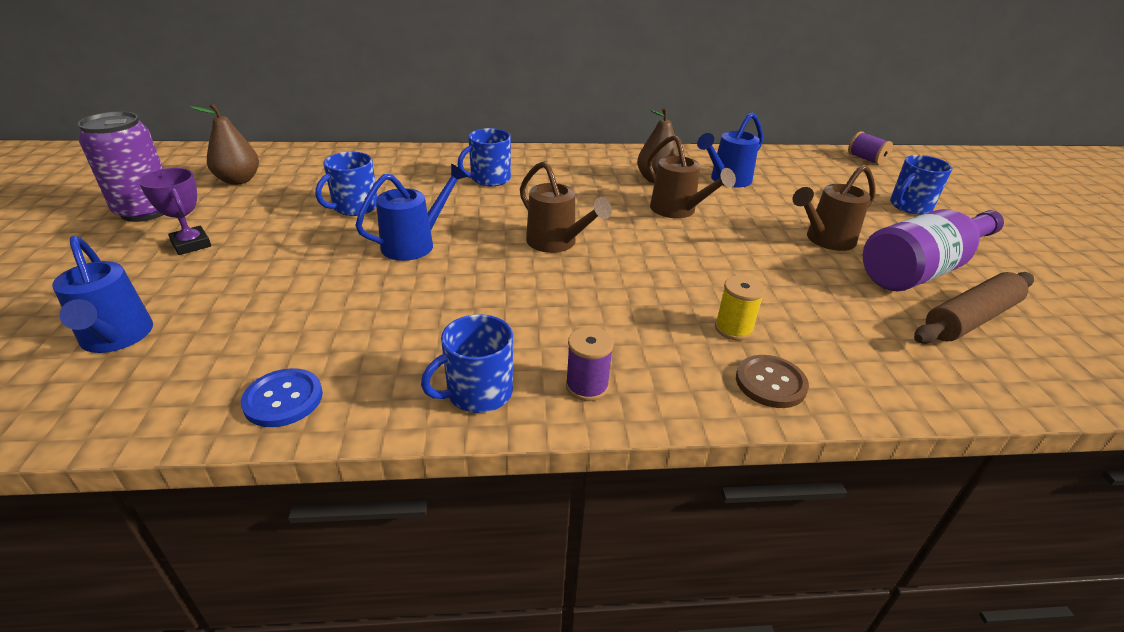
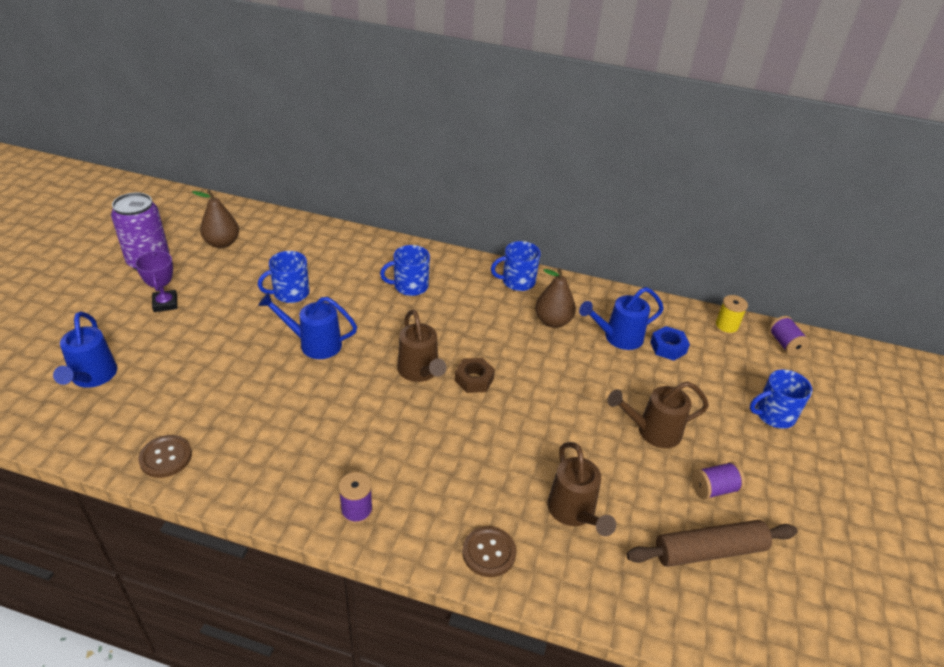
camera: 20 degrees right, 5 degrees up
blue button [241,368,323,427] -> brown button [138,435,192,478]
blue watering can [355,164,468,261] -> blue watering can turned 150 degrees counterclockwise [258,292,357,359]
blue mug [421,314,513,413] -> blue mug moved to [491,241,541,291]
brown watering can [647,135,736,218] -> brown watering can moved to [547,442,616,536]
yellow spool [715,275,765,341] -> yellow spool moved to [714,295,748,335]
purple bottle [863,209,1004,291] -> purple spool [692,462,745,500]
none -> brown nut [455,358,495,393]
none -> blue nut [650,326,690,361]

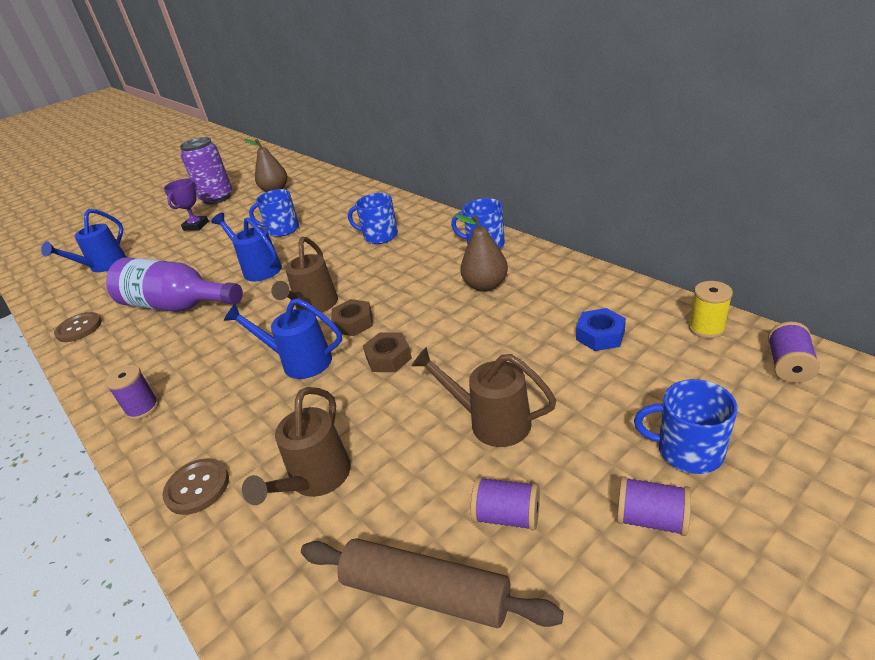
camera: 40 degrees right, 5 degrees down
blue watering can [579,287,664,350] -> blue watering can moved to [224,298,342,379]
none -> purple bottle [106,257,243,312]
none -> brown nut [363,333,412,372]
none -> purple spool [617,476,691,536]

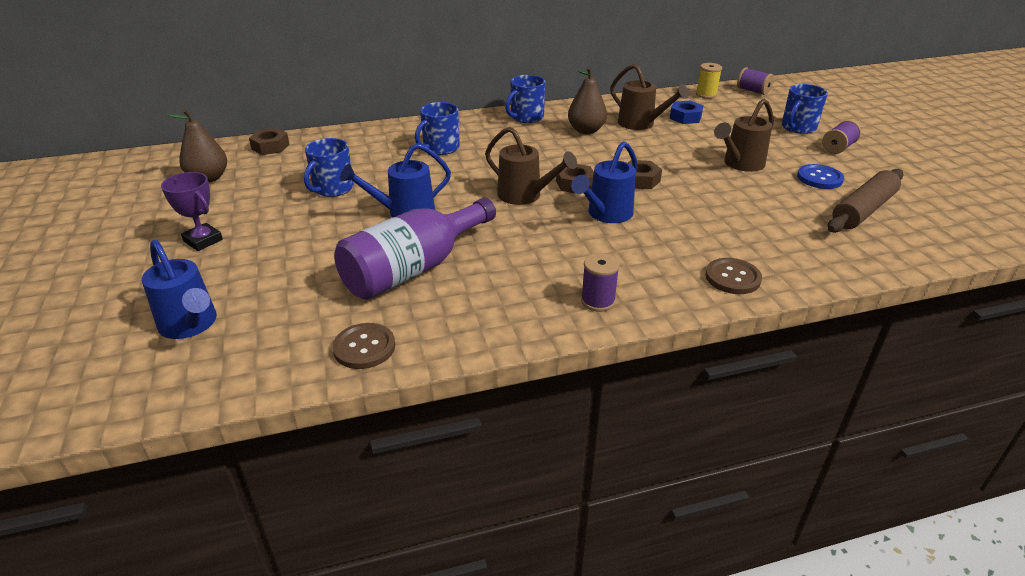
camera: 70 degrees left, 0 degrees up
purple can [180,137,232,205] -> none
brown watering can [242,387,351,505] -> brown watering can moved to [610,64,689,130]
purple spool [471,477,540,531] -> blue button [797,164,844,189]
none -> brown nut [249,128,290,155]

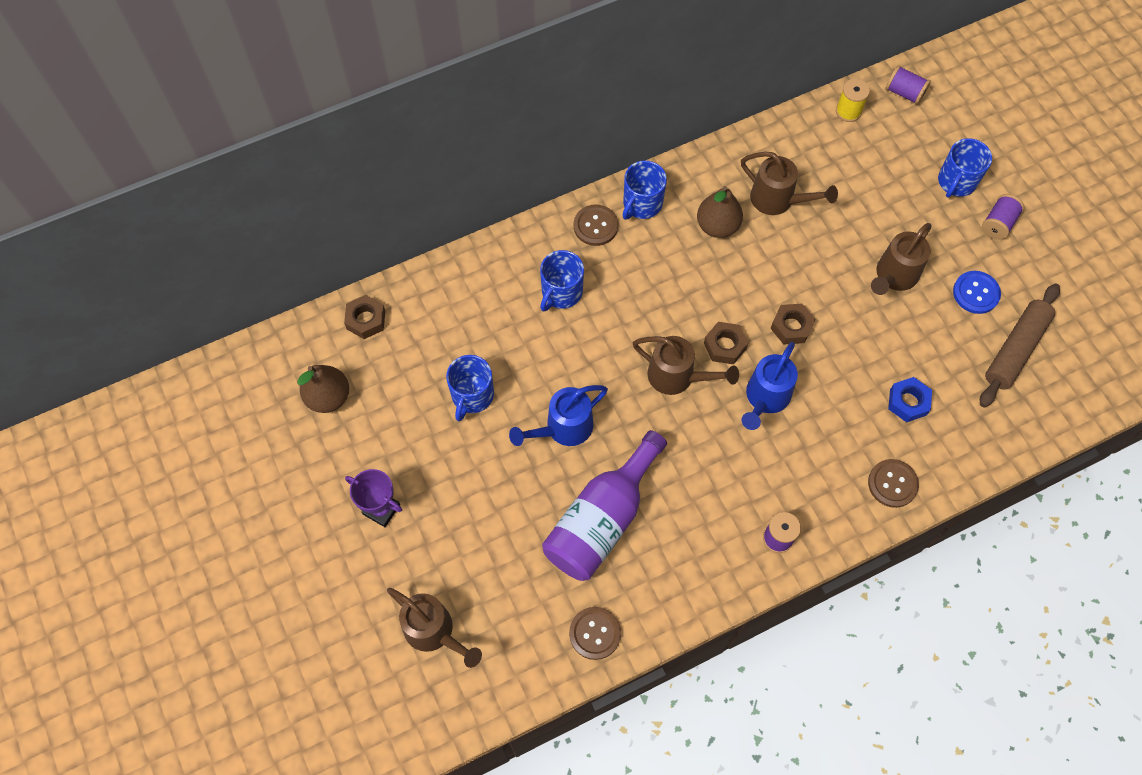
camera: 10 degrees left, 30 degrees up
blue watering can [142,239,217,339] -> brown watering can [387,588,482,668]
blue nut [670,101,703,124] -> blue nut moved to [888,377,932,422]
none -> brown button [574,205,618,246]

